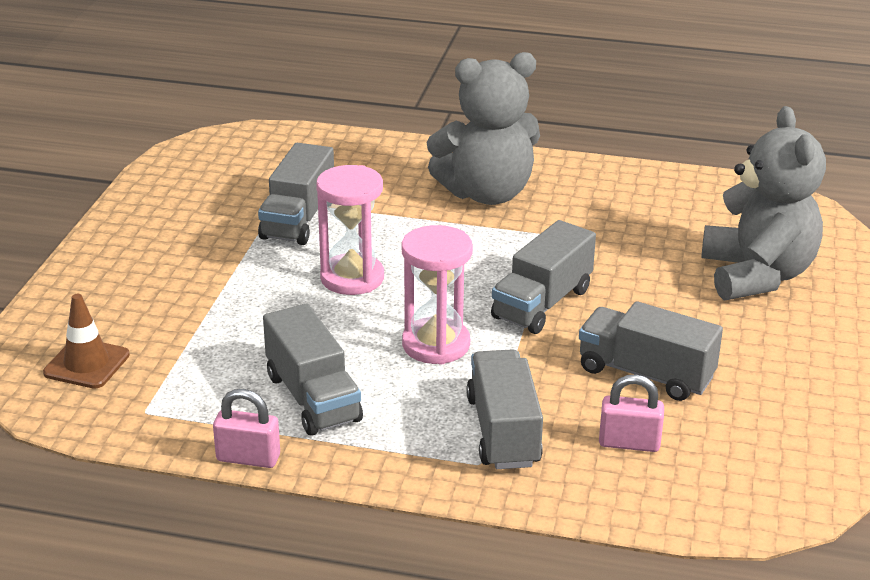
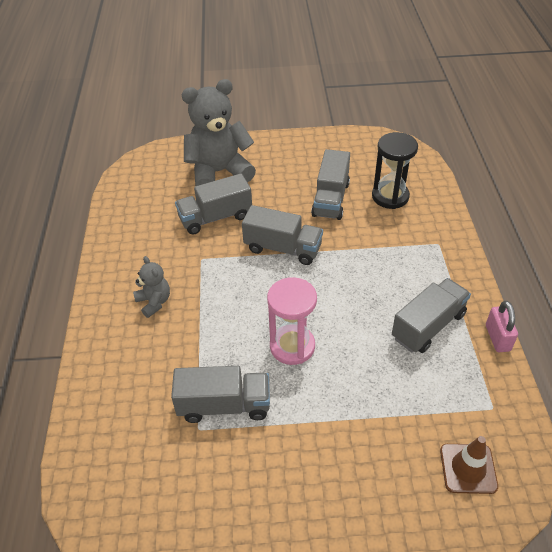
camera: 105 degrees left, 15 degrees up
pink hourglass [402,225,473,364] -> none
grey teddy bear [426,52,540,205] -> grey teddy bear [133,256,170,318], size x0.48
grey truck [466,349,543,469] -> grey truck moved to [175,174,252,234]
pink padlock [599,374,664,452] -> black hourglass [372,132,418,209]

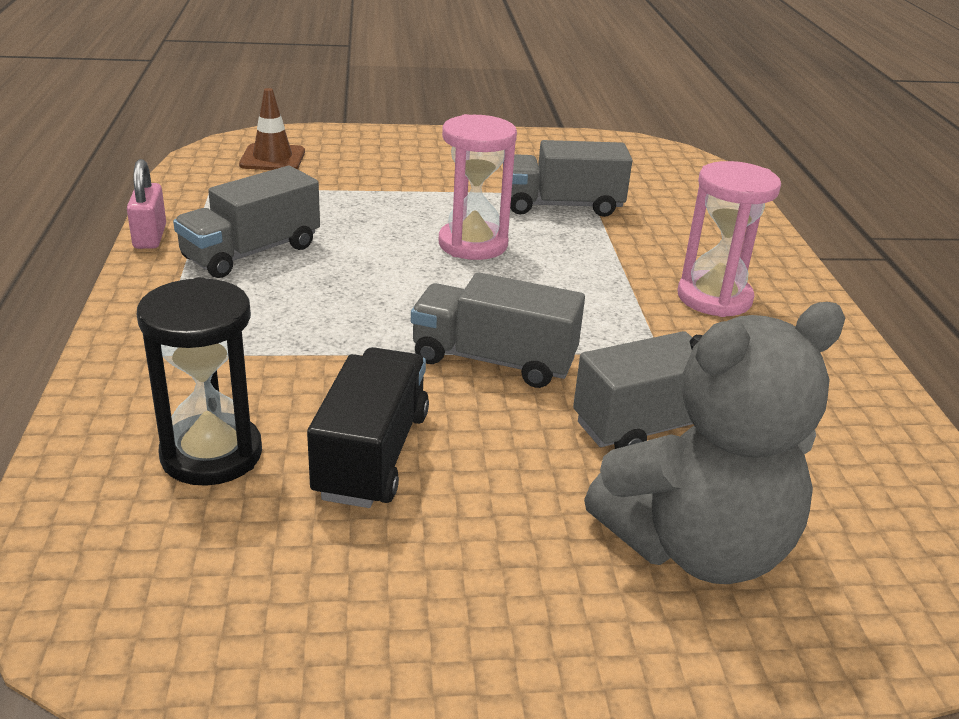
camera: 175 degrees right, 15 degrees down
grey teddy bear [133,256,170,318] -> pink hourglass [677,161,781,317]
grey truck [311,149,350,220] -> black truck [307,347,429,508]

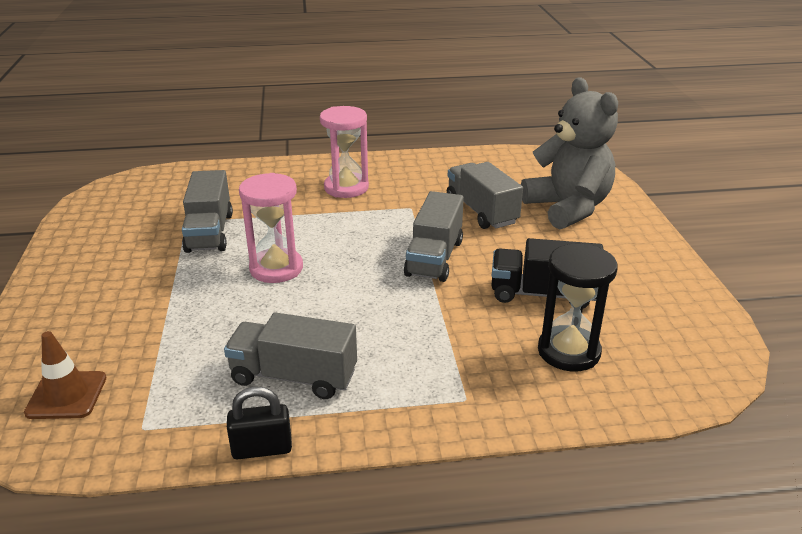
camera: 90 degrees left, 0 degrees up
pink padlock [127,159,166,249] -> black padlock [227,387,292,459]
grey truck [173,166,320,278] -> grey truck turned 150 degrees clockwise [224,312,357,399]

